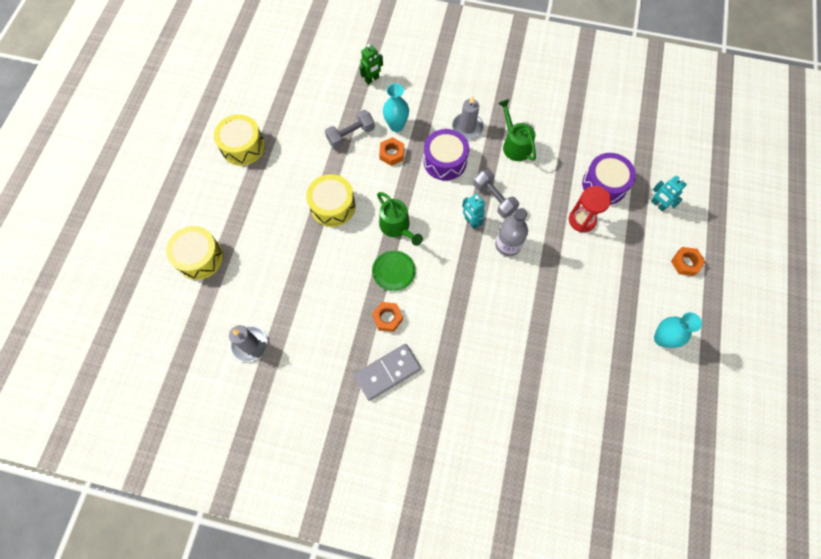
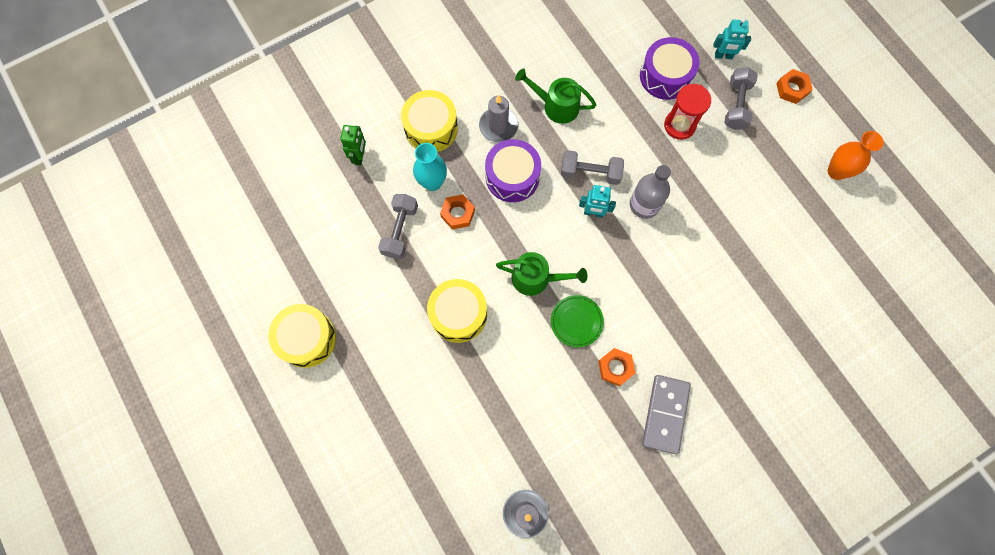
camera: 45 degrees left, 5 degrees up
yellow drum [166,226,223,280] -> yellow drum moved to [401,90,458,152]
turquoise vase [654,312,702,348] -> orange vase [828,131,884,180]
none -> grey dumbbell [724,67,758,130]

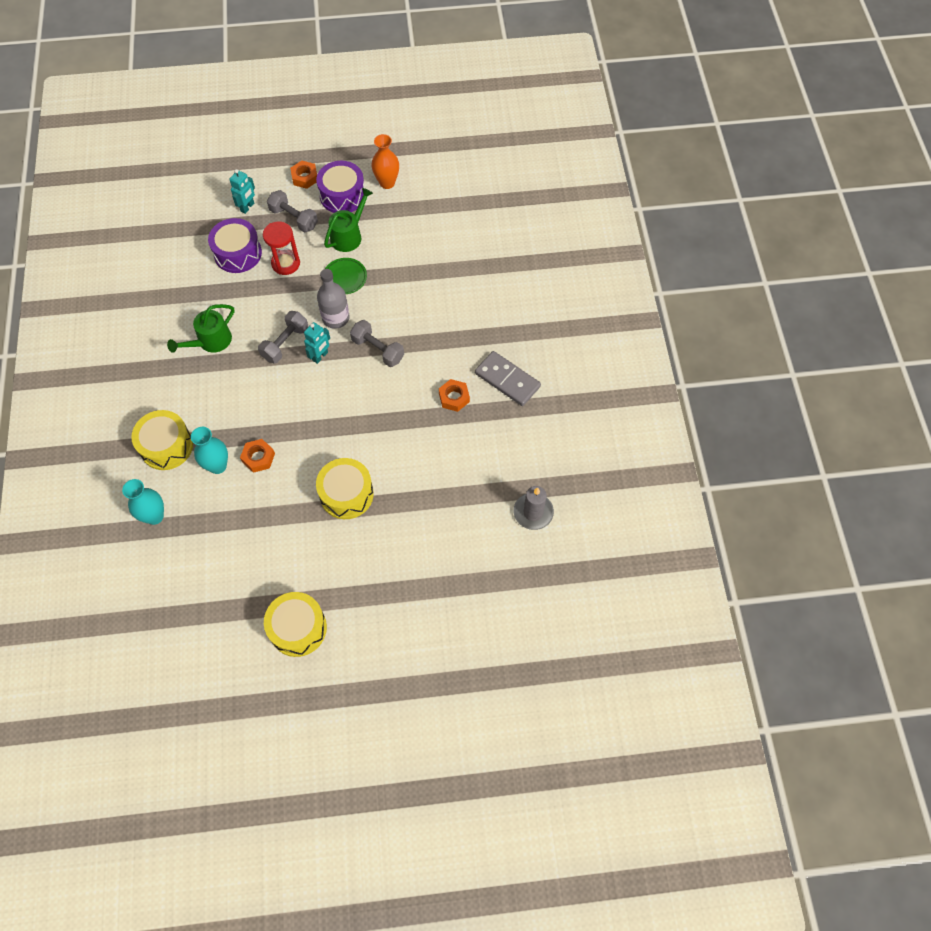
camera: 65 degrees left, 10 degrees down
green robot [340,125,366,165] -> turquoise vase [122,479,164,525]
grey dumbbell [378,194,418,259] -> grey dumbbell moved to [350,320,404,367]
grey candle [479,95,518,142] -> none
purple drum [485,139,541,202] -> purple drum moved to [316,161,365,213]
green watering can [496,252,587,296] -> green watering can moved to [324,188,373,252]
green plate [551,295,604,347] -> green plate moved to [325,258,367,294]

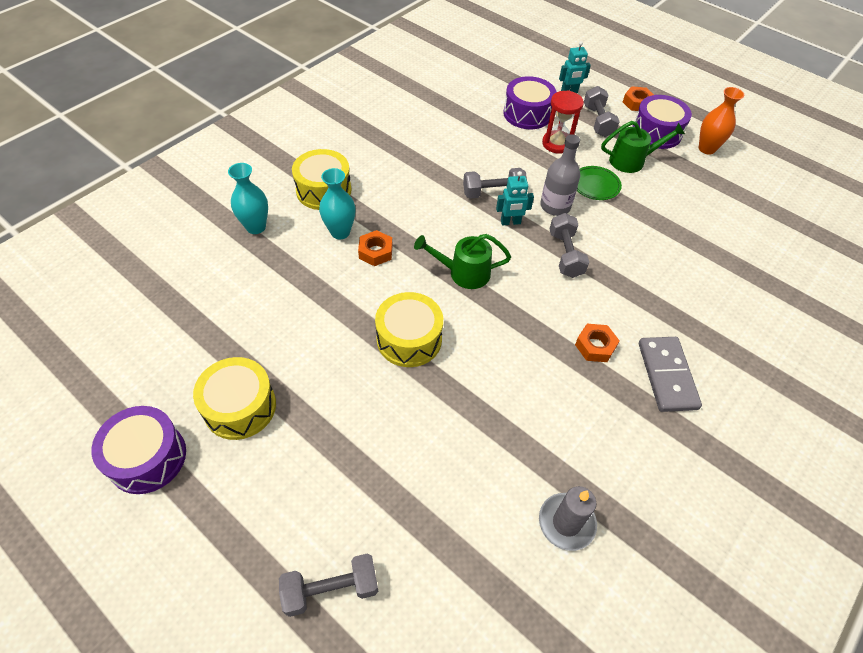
camera: 45 degrees right, 10 degrees down
green watering can [167,304,234,353] -> green watering can moved to [414,234,511,289]
none -> purple drum [91,406,186,494]
none -> grey dumbbell [279,553,378,617]

